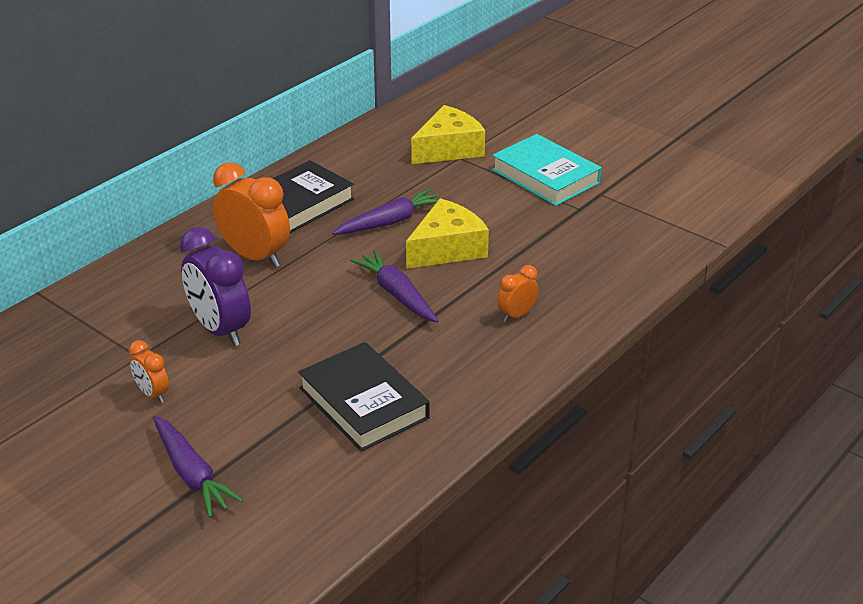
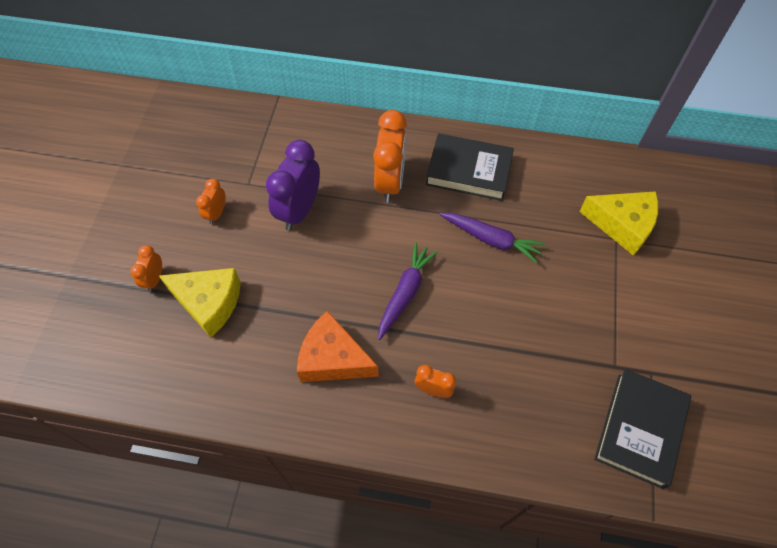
camera: 60 degrees right, 25 degrees up
purple carrot [153,416,243,517] -> orange clock [130,245,162,292]
black book [298,342,430,452] -> black book moved to [594,369,691,489]
yellow cheese [406,198,489,269] -> yellow cheese moved to [159,268,241,337]
turquoise book [492,134,602,206] -> none
none -> orange cheese [297,311,379,382]

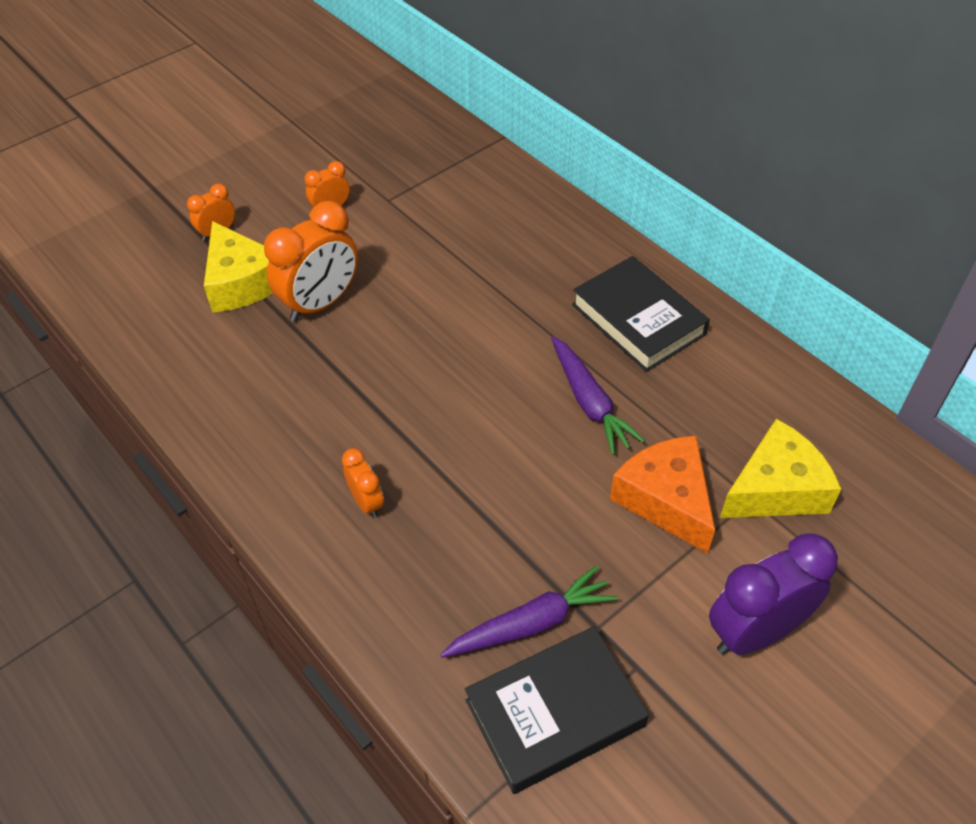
camera: 40 degrees right, 10 degrees down
purple clock [266,140,320,231] -> purple clock moved to [709,533,838,655]
orange cheese [297,311,379,382] -> orange cheese moved to [610,436,715,553]
orange clock [373,110,407,203] -> orange clock moved to [264,201,358,322]
purple carrot [378,242,438,340] -> purple carrot moved to [440,566,617,658]
yellow cheese [579,191,658,256] -> yellow cheese turned 90 degrees counterclockwise [720,419,841,518]

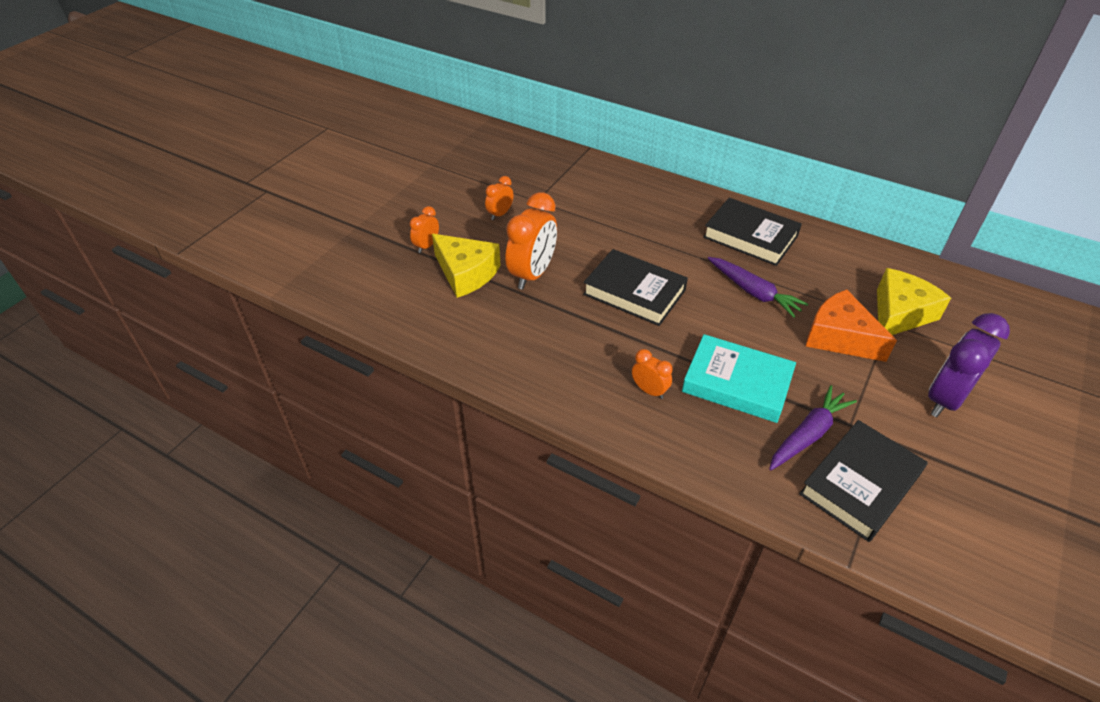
camera: 20 degrees left, 5 degrees down
none -> black book [583,249,688,326]
none -> turquoise book [682,334,796,423]

